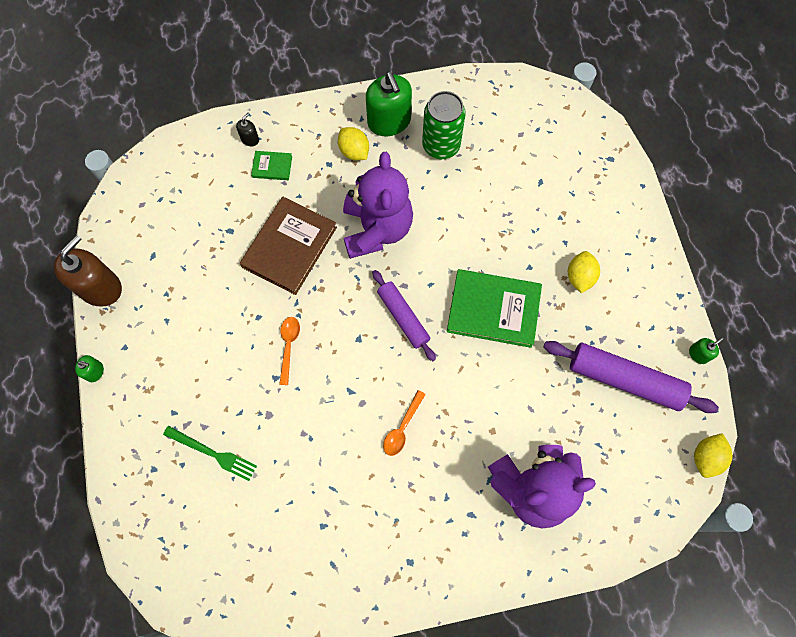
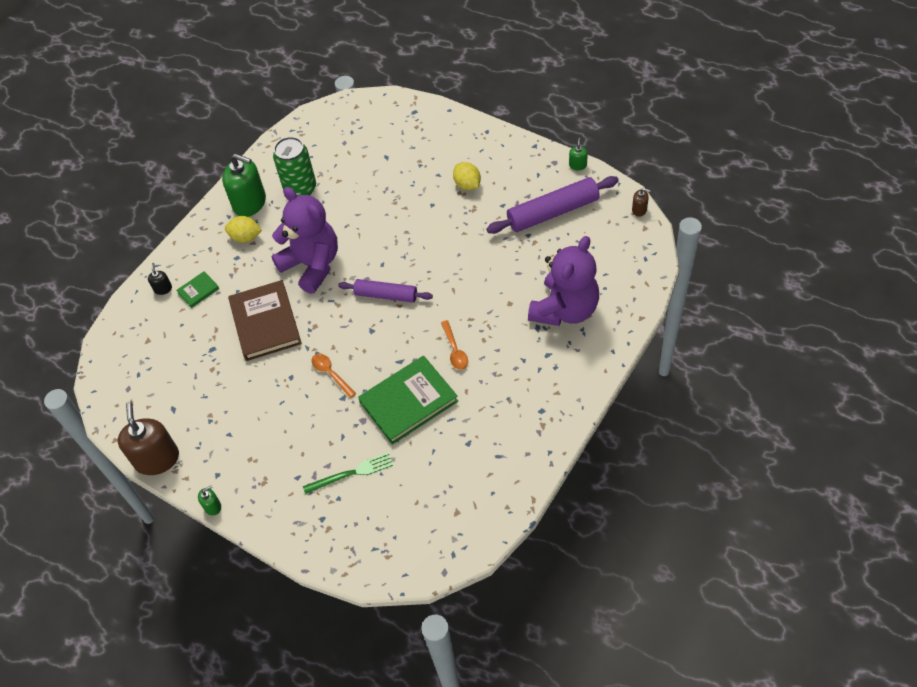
camera: 40 degrees left, 15 degrees down
green book [447,269,542,348] -> green book moved to [358,356,458,445]
yellow lemon [694,433,732,478] -> brown soap dispenser [632,188,651,217]

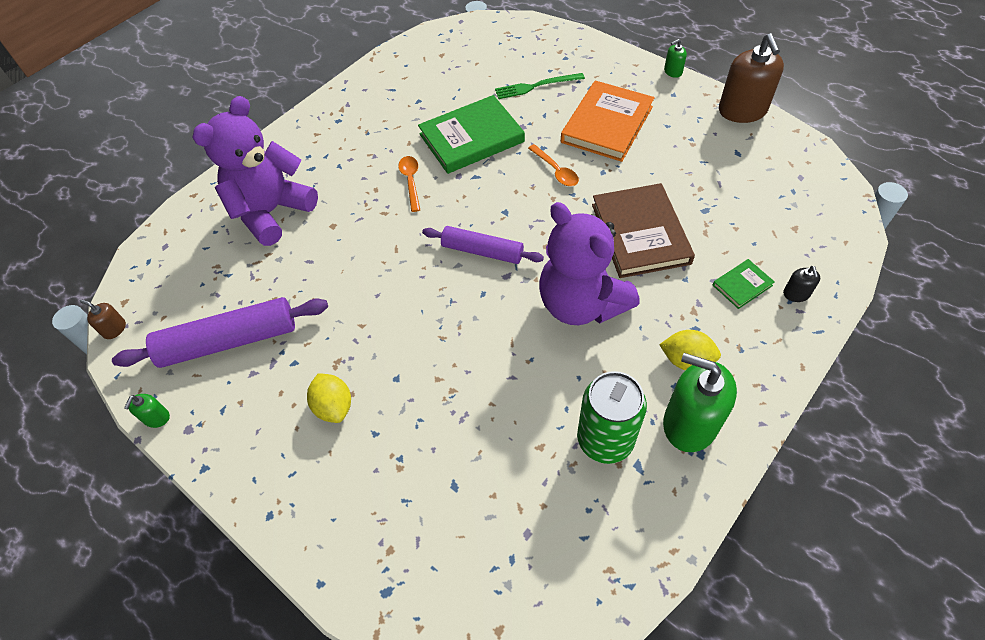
camera: 175 degrees left, 0 degrees up
none -> orange book [561,81,655,162]

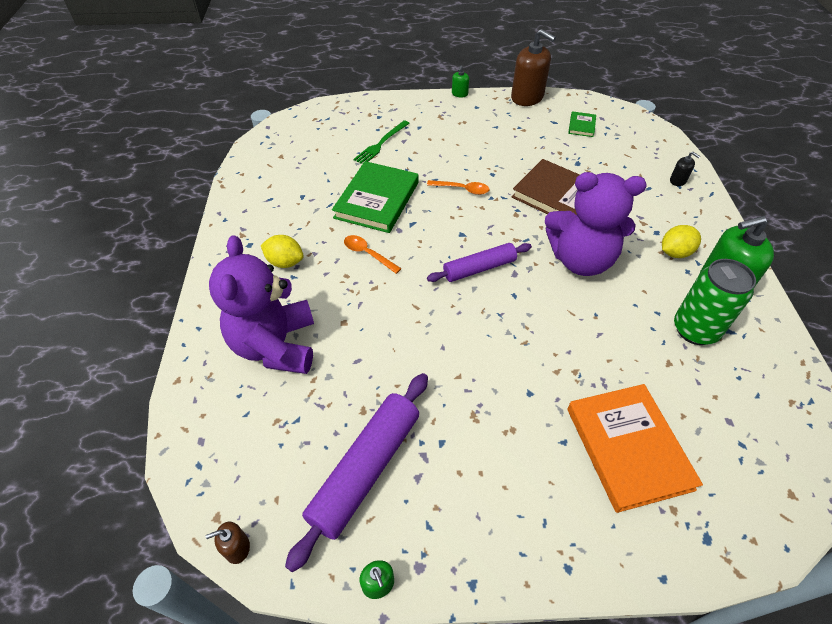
camera: 45 degrees left, 5 degrees down
yellow lemon [307,373,351,423] -> yellow lemon moved to [261,235,304,268]
orange book [561,81,655,162] -> orange book moved to [567,384,703,513]
green book [713,259,775,309] -> green book moved to [568,111,596,137]

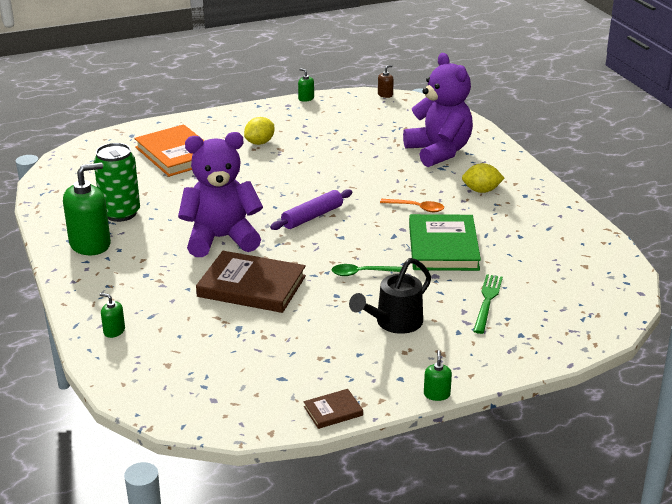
camera: 160 degrees right, 20 degrees down
purple rolling pin [285,373,428,572] -> none
orange spoon [427,180,489,195] -> green spoon [332,264,402,276]
brown soap dispenser [511,29,556,106] -> brown book [304,389,363,429]
green book [568,111,596,137] -> none
yellow lemon [662,225,701,258] -> yellow lemon moved to [244,117,274,145]
black soap dispenser [670,152,700,186] -> green soap dispenser [100,293,125,338]
none -> black watering can [349,258,431,334]

